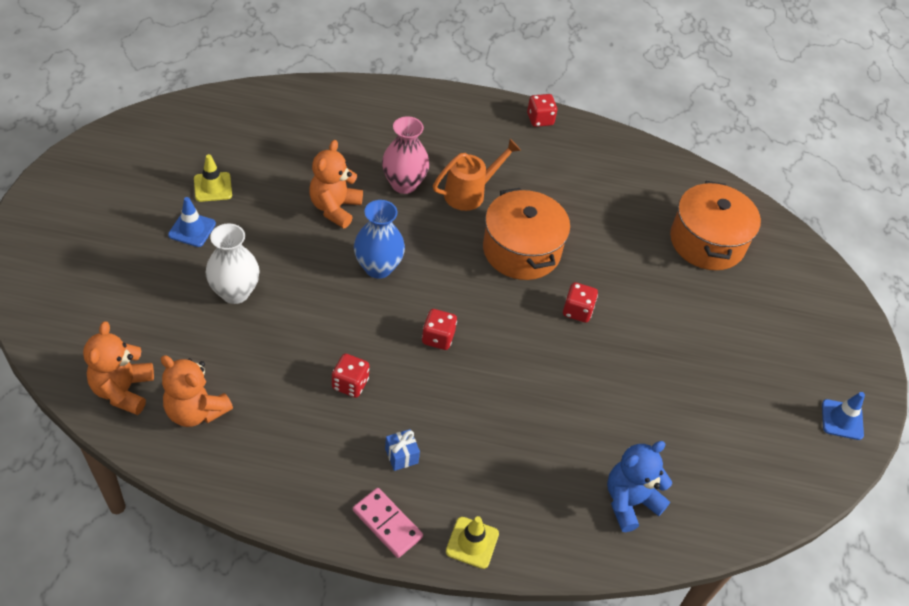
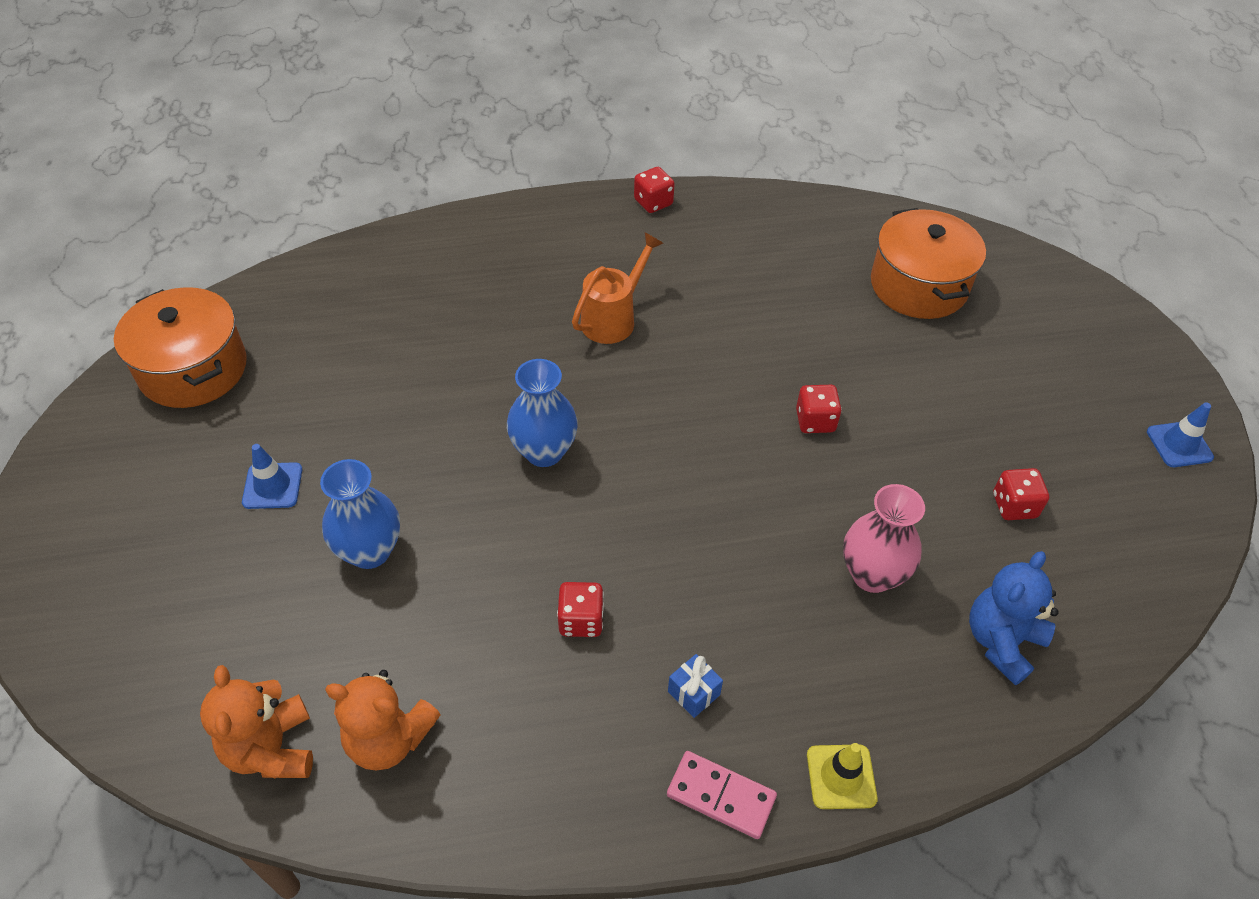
camera: 15 degrees left, 0 degrees up
yellow traffic cone [194,154,232,202] -> none
white vase [206,223,260,304] -> blue vase [320,459,400,569]
orange teddy bear [309,140,363,228] -> none
pink vase [382,116,430,194] -> pink vase moved to [843,484,925,593]
red dice [422,309,457,350] -> red dice moved to [993,468,1049,520]
orange pot [483,188,570,280] -> orange pot moved to [114,287,247,408]

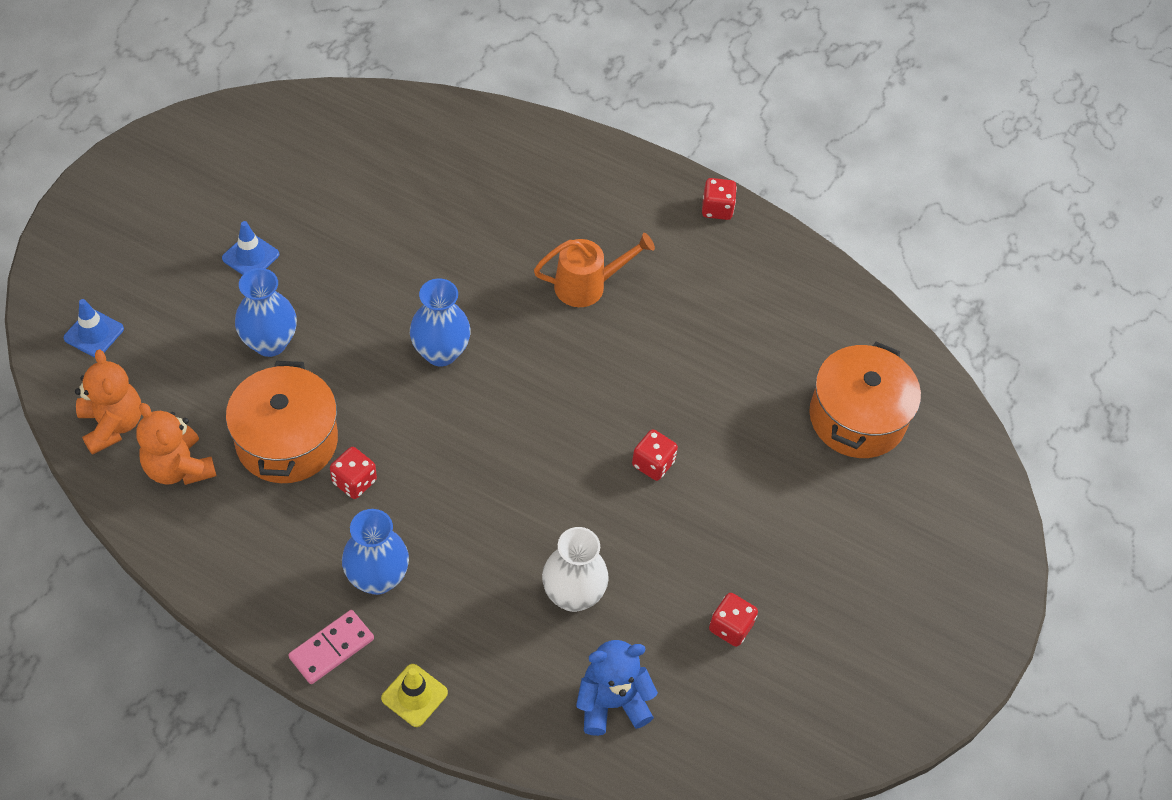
camera: 35 degrees right, 5 degrees up
orange pot [114,287,247,408] -> orange pot moved to [226,361,338,483]
orange teddy bear [200,665,313,779] -> orange teddy bear turned 135 degrees clockwise [75,350,141,455]
pink domino [667,751,777,839] -> pink domino turned 75 degrees clockwise [288,610,374,684]
blue gift [668,654,723,718] -> blue vase [342,509,409,595]
pink vase [843,484,925,593] -> white vase [542,527,609,612]
blue traffic cone [1147,402,1214,467] -> blue traffic cone moved to [64,299,124,357]

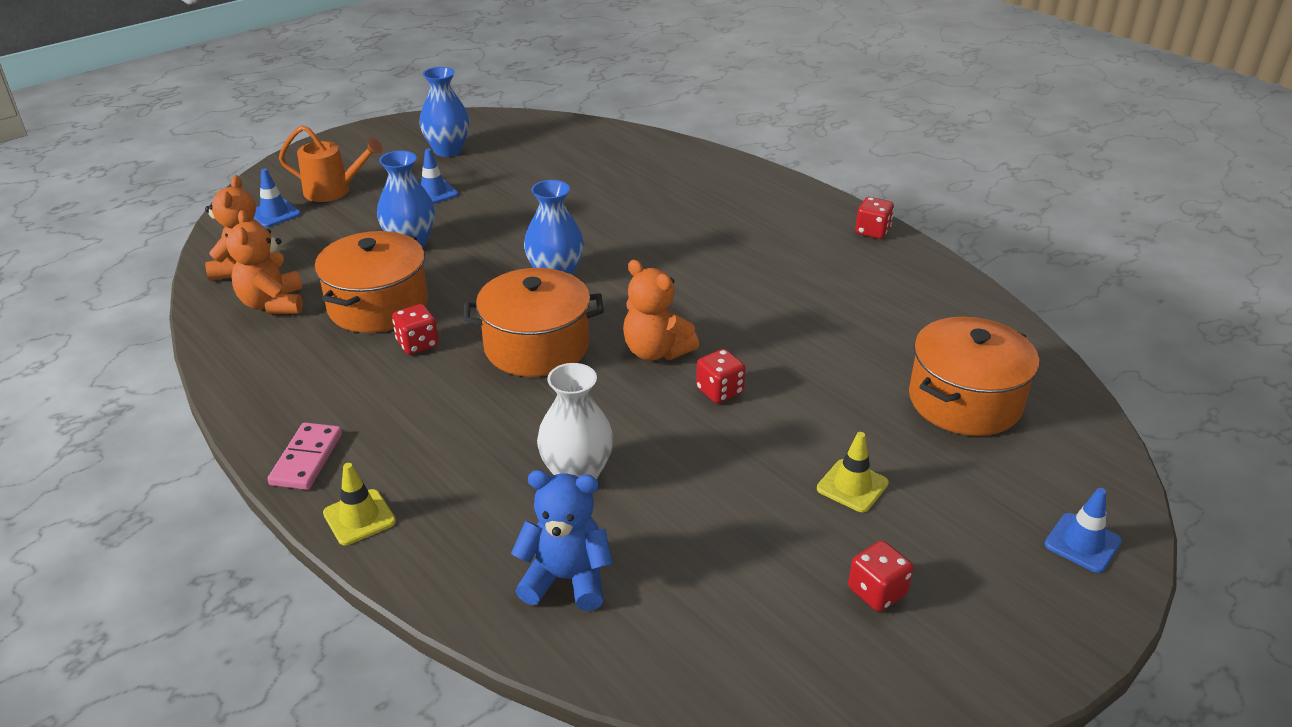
camera: 25 degrees right, 20 degrees down
pink domino [288,610,374,684] -> pink domino turned 60 degrees counterclockwise [268,422,342,490]
blue vase [342,509,409,595] -> blue vase moved to [419,67,470,157]
orange watering can [534,233,655,307] -> orange watering can moved to [279,125,383,202]
red dice [709,593,758,647] -> red dice moved to [848,541,913,611]
none -> orange pot [464,268,604,377]
none -> orange teddy bear [623,260,699,360]
none -> yellow traffic cone [817,432,889,512]
none -> blue traffic cone [1045,488,1122,573]

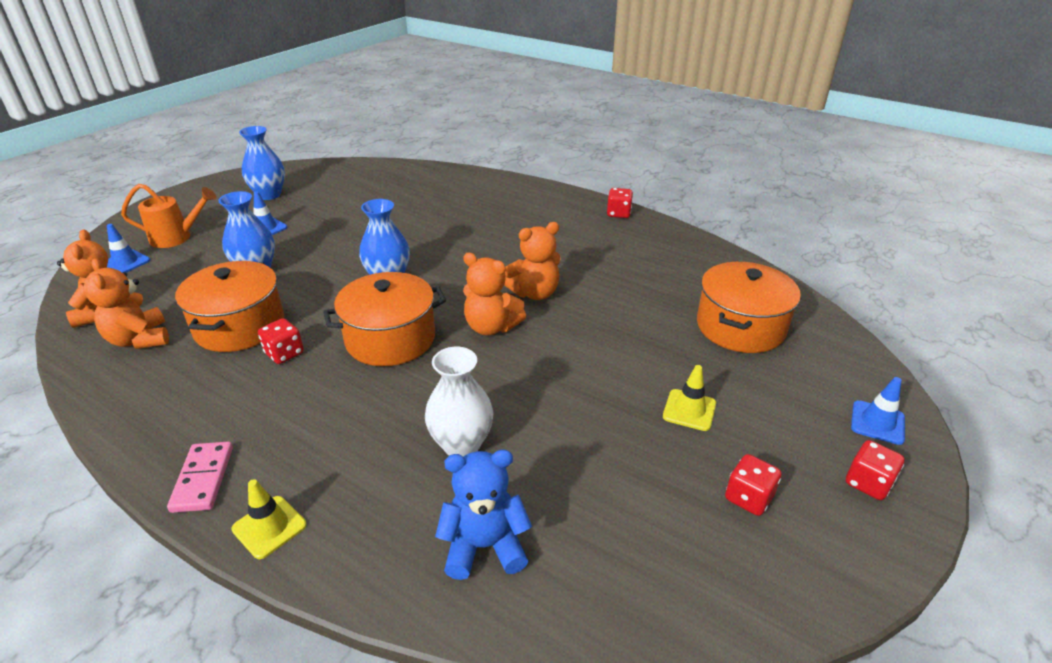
camera: 15 degrees left, 0 degrees up
red dice [696,349,746,403] -> red dice moved to [846,440,904,500]
none -> orange teddy bear [504,222,561,300]

